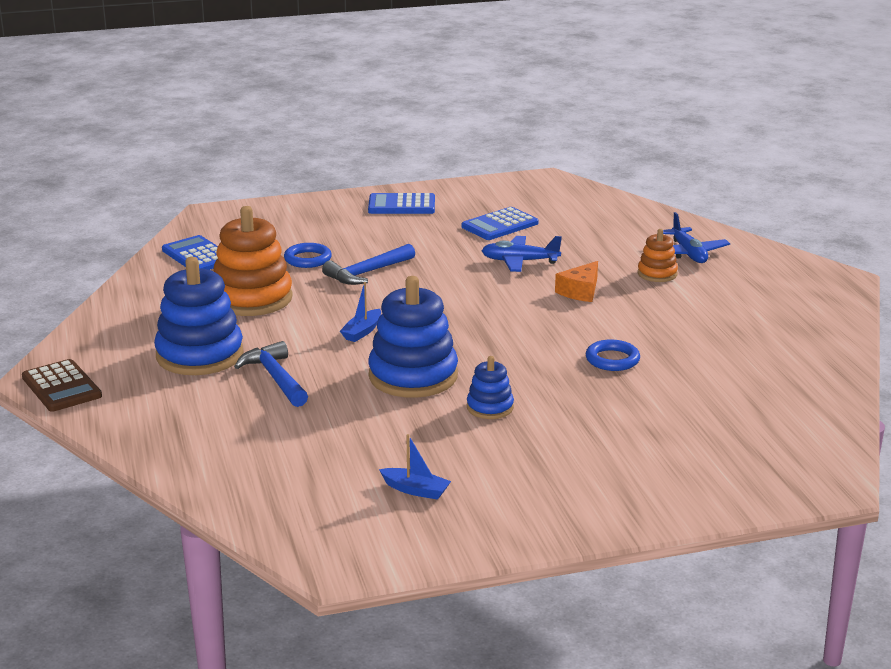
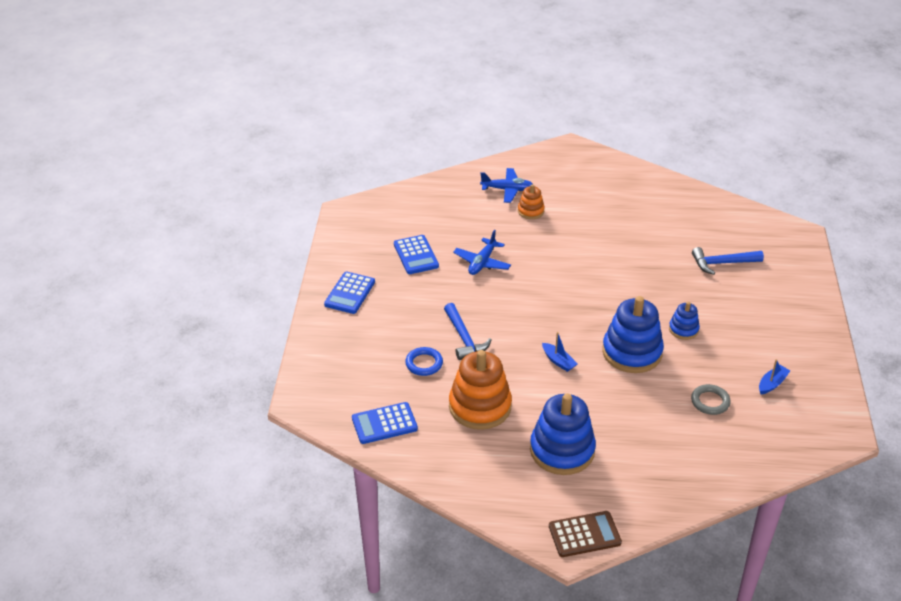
camera: 70 degrees left, 15 degrees up
blue hammer [234,341,308,407] -> blue hammer moved to [692,247,764,275]
orange cheese [555,261,598,302] -> none
blue ring [586,340,640,371] -> none
none -> grey ring [691,384,731,415]

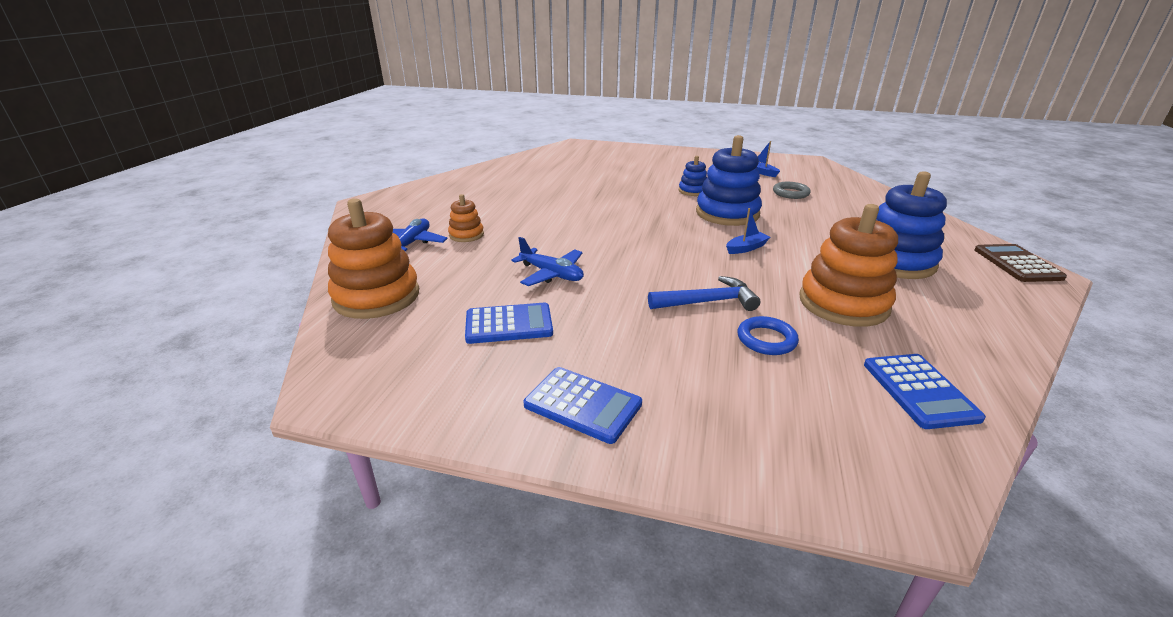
camera: 80 degrees left, 10 degrees down
blue hammer [692,247,764,275] -> none
none -> orange stacking toy [328,198,419,319]

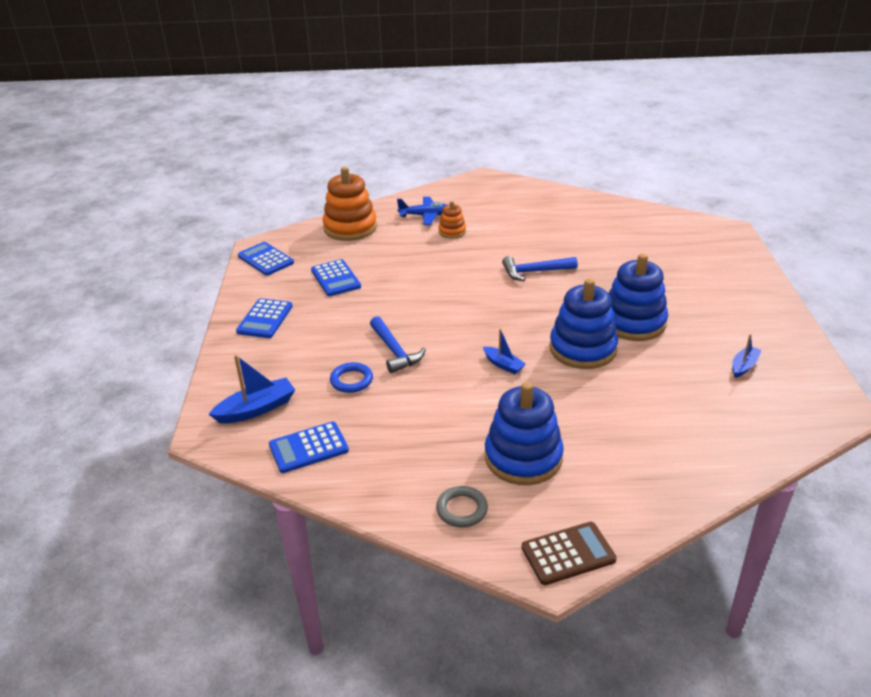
camera: 75 degrees right, 5 degrees up
blue plane [511,237,584,286] -> none
blue stacking toy [679,156,707,196] -> blue stacking toy [609,253,668,341], size x1.97
grey ring [773,182,811,199] -> grey ring moved to [436,486,488,527]
orange stacking toy [799,204,898,327] -> none
none -> blue boat [209,355,295,423]
none -> blue calculator [238,242,294,276]
none -> blue hammer [502,256,578,281]

